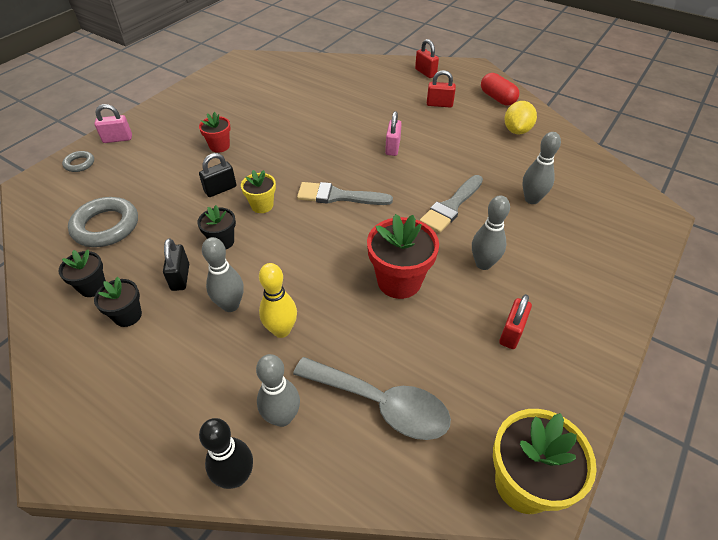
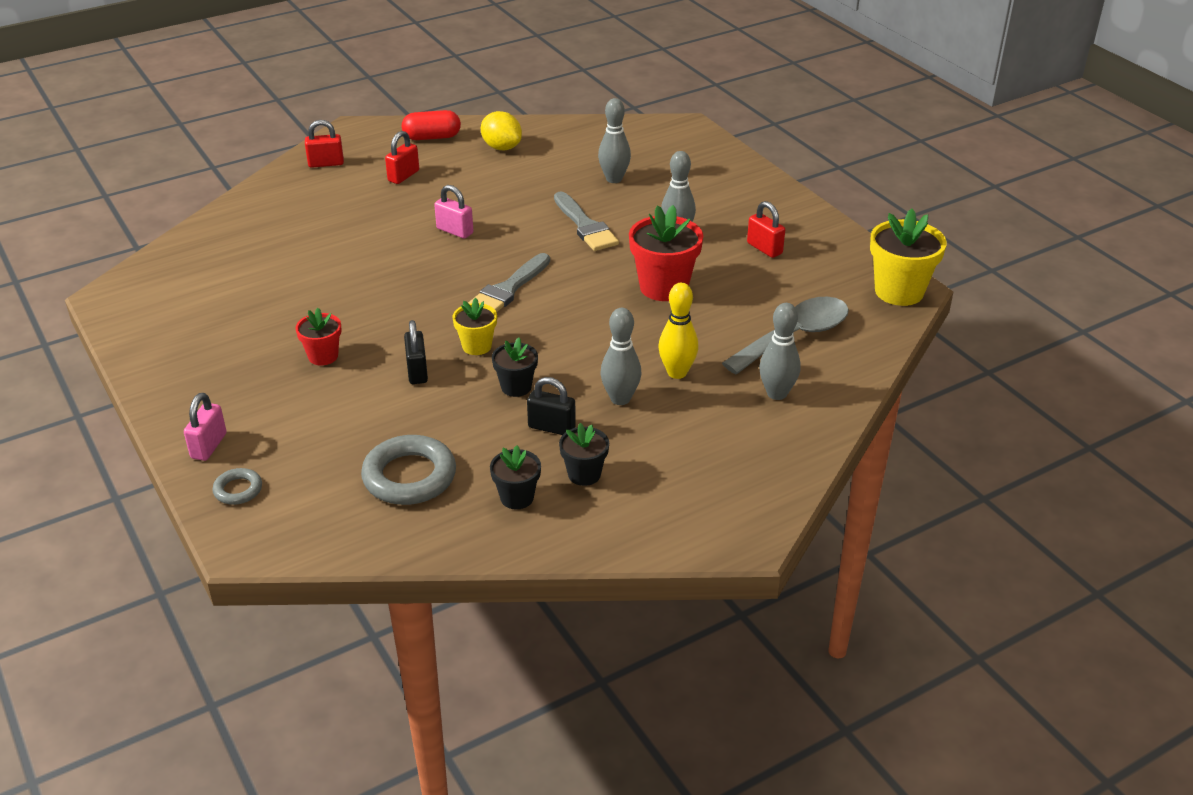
camera: 65 degrees left, 10 degrees down
black bowling pin [199,418,253,489] -> none

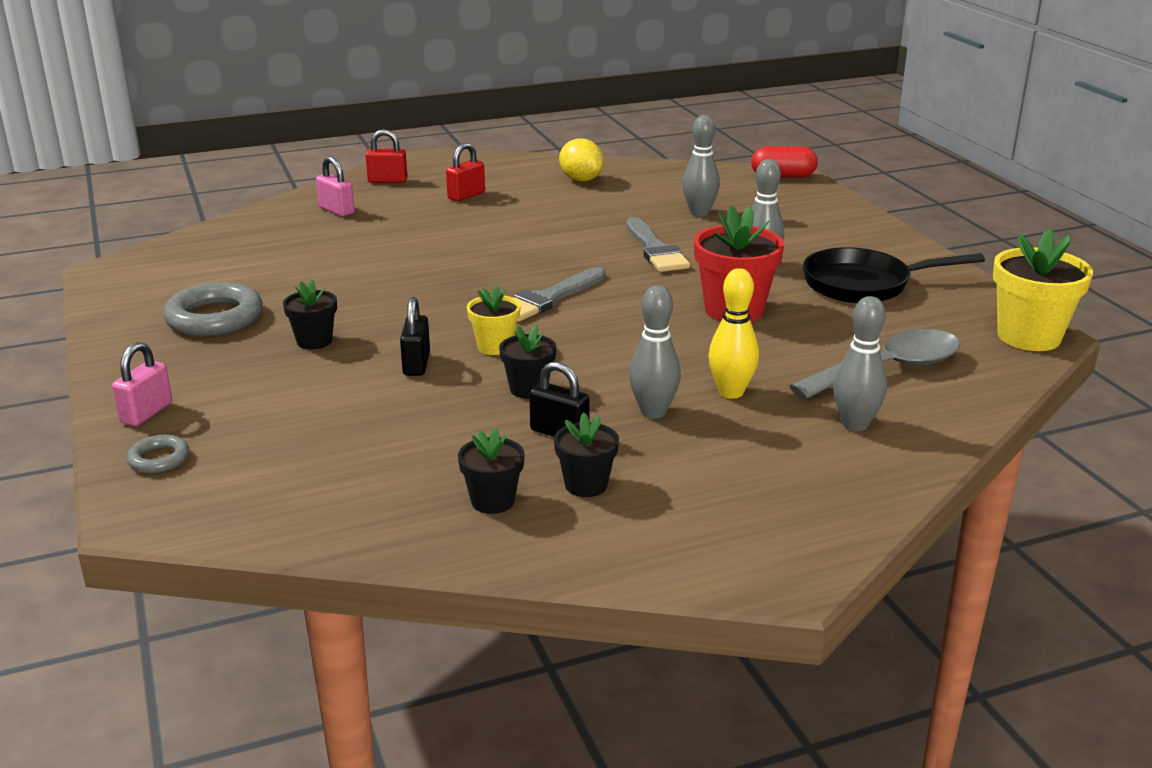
camera: 10 degrees right, 10 degrees down
red flower pot [296,308,342,366] -> black flower pot [283,280,337,350]
grey ring [361,435,456,505] -> grey ring moved to [163,282,263,336]
red capsule [402,110,461,140] -> red capsule moved to [751,146,818,178]
pink padlock [434,185,473,239] -> pink padlock moved to [316,156,354,217]
red padlock [747,201,785,258] -> black pan [803,247,985,303]

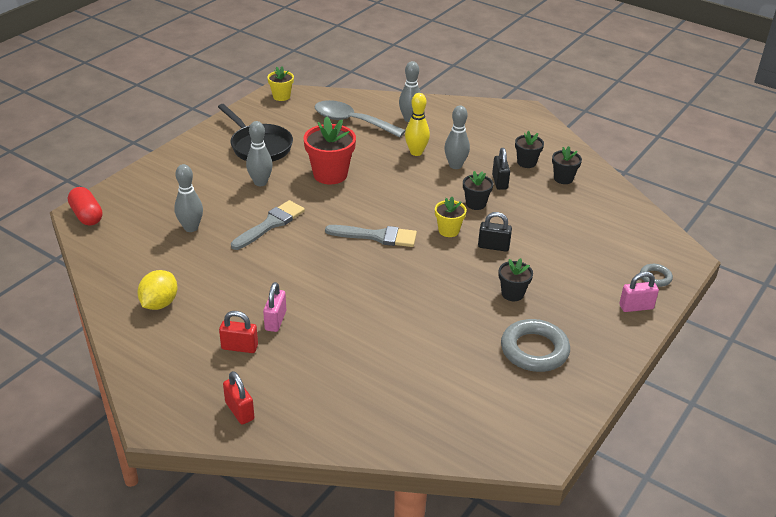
camera: 125 degrees left, 10 degrees up
pink padlock [316,156,354,217] -> pink padlock moved to [263,282,286,332]
black padlock [400,297,430,376] -> black padlock turned 45 degrees clockwise [478,212,512,251]
yellow flower pot [993,228,1093,351] -> yellow flower pot [267,66,294,101], size x0.57

